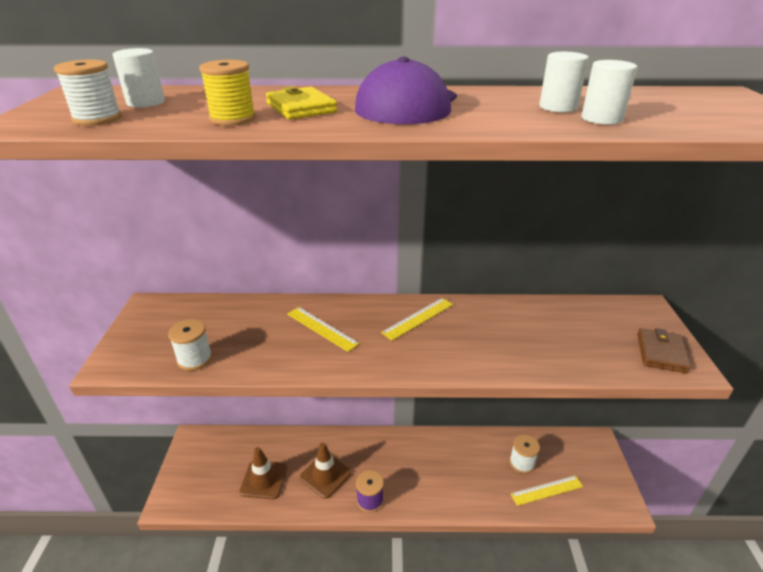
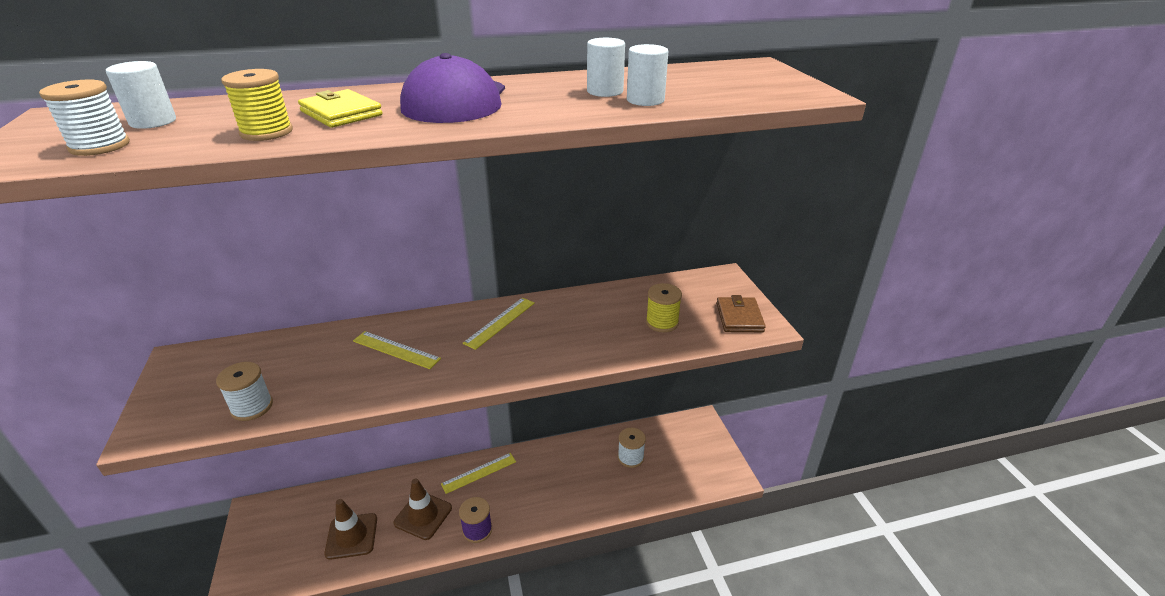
camera: 15 degrees left, 0 degrees up
yellow ruler [511,475,583,506] -> yellow ruler moved to [441,453,516,494]
none -> yellow spool [646,283,682,332]

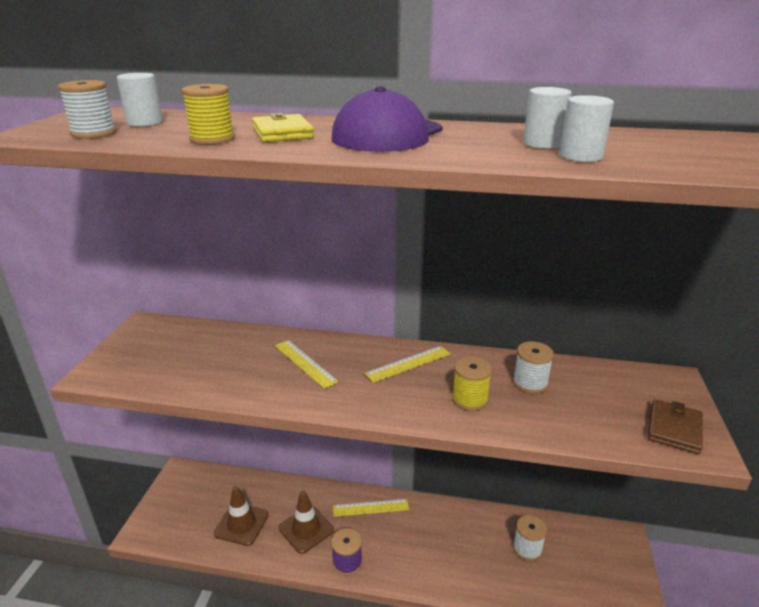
camera: 25 degrees right, 5 degrees down
white spool [216,362,273,421] -> white spool moved to [513,342,554,394]
yellow spool [646,283,682,332] -> yellow spool moved to [452,356,492,411]

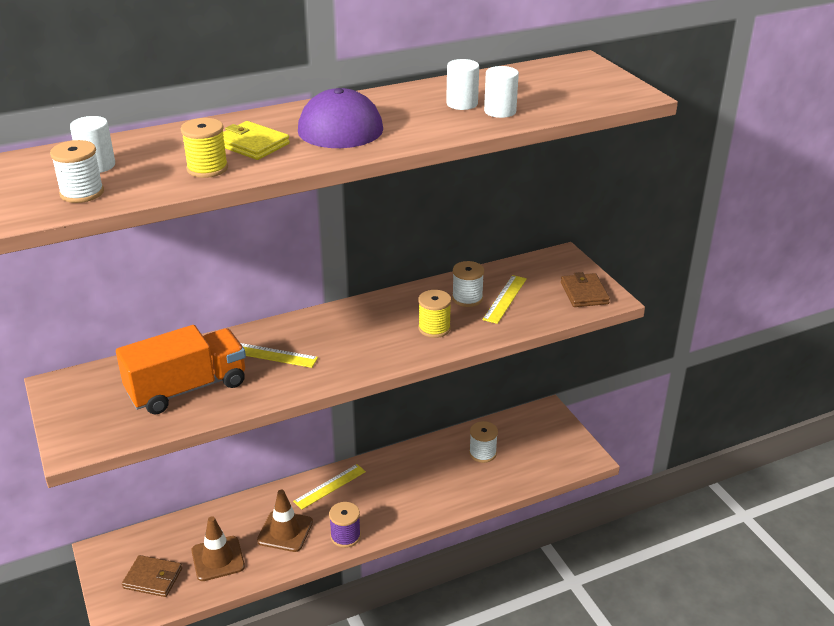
camera: 35 degrees left, 5 degrees up
yellow ruler [364,346,451,383] -> yellow ruler moved to [483,275,527,324]
none -> orange truck [116,325,246,414]
none -> brown wallet [122,555,182,597]

